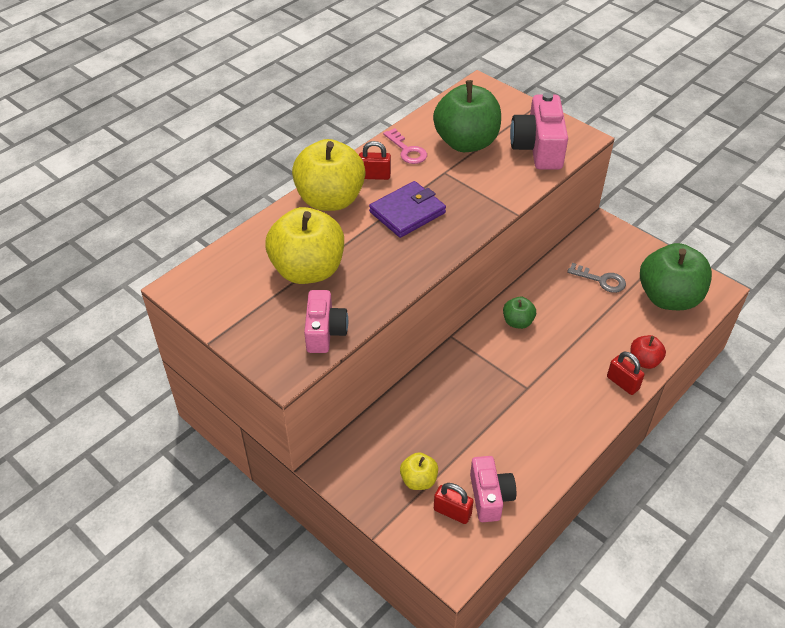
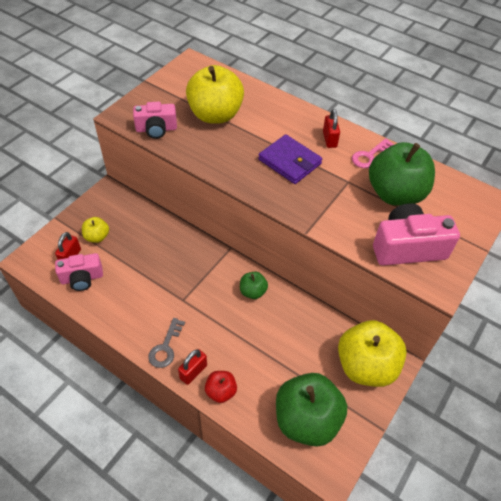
camera: 80 degrees right, 5 degrees up
yellow apple [292,139,366,211] -> yellow apple moved to [338,320,407,387]
grey key [567,263,626,293] -> grey key moved to [148,318,185,368]

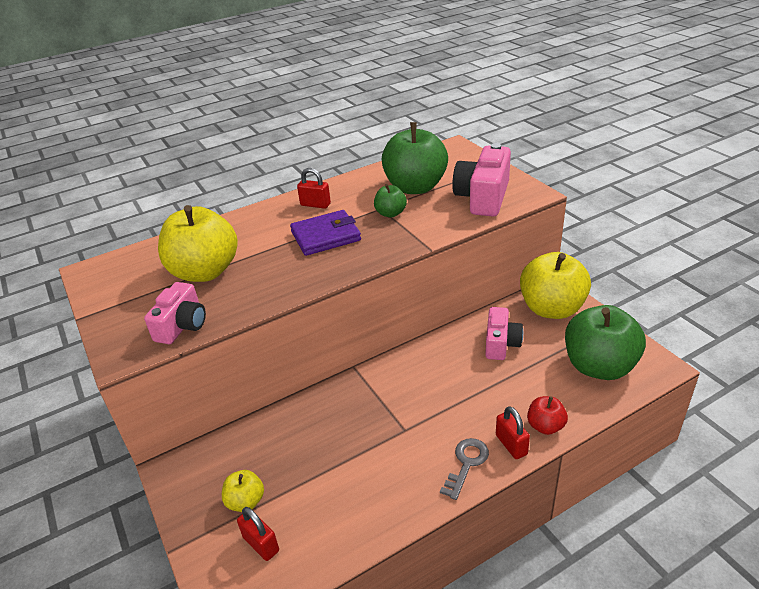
camera: 60 degrees left, 15 degrees down
pink camera [55,253,103,291] -> pink camera moved to [485,307,523,360]
grey key [148,318,185,368] -> grey key turned 105 degrees counterclockwise [440,438,489,500]
green apple [240,272,268,299] -> green apple moved to [374,184,407,217]
pink key [352,138,395,168] -> none

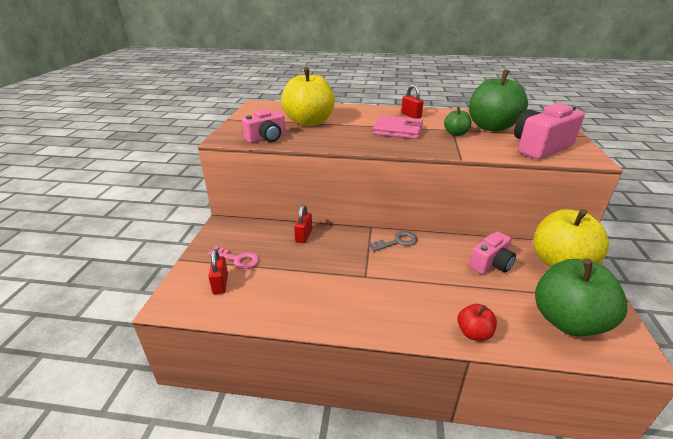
camera: 35 degrees right, 5 degrees down
yellow apple [222,470,264,512] -> pink key [208,246,259,269]
purple wallet [290,210,361,256] -> pink wallet [372,115,423,139]
grey key [440,438,489,500] -> grey key moved to [368,231,418,252]
red padlock [496,406,530,459] -> red padlock moved to [294,205,312,243]

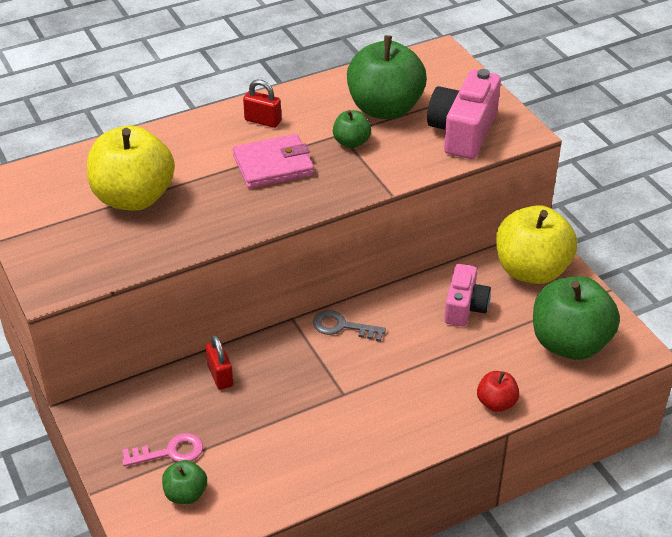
camera: 35 degrees left, 10 degrees up
red padlock [208,249,228,294] -> green apple [162,460,207,504]
pink camera [242,109,285,143] -> none
grey key [368,231,418,252] -> grey key turned 105 degrees counterclockwise [313,310,386,342]

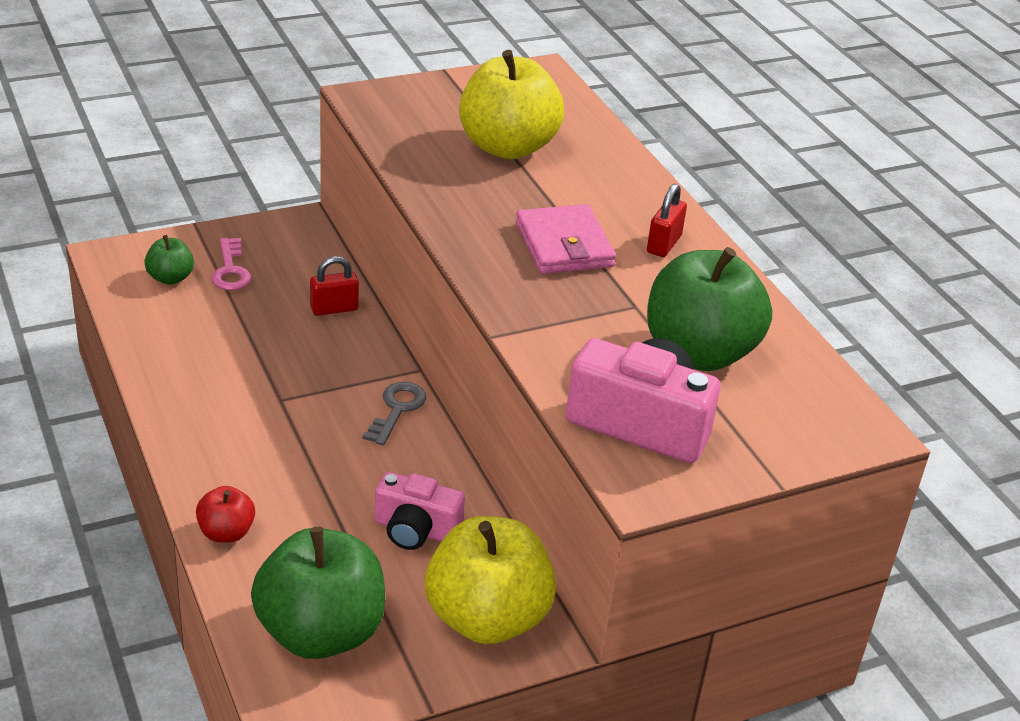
camera: 90 degrees right, 5 degrees down
green apple [333,110,371,148] -> none

